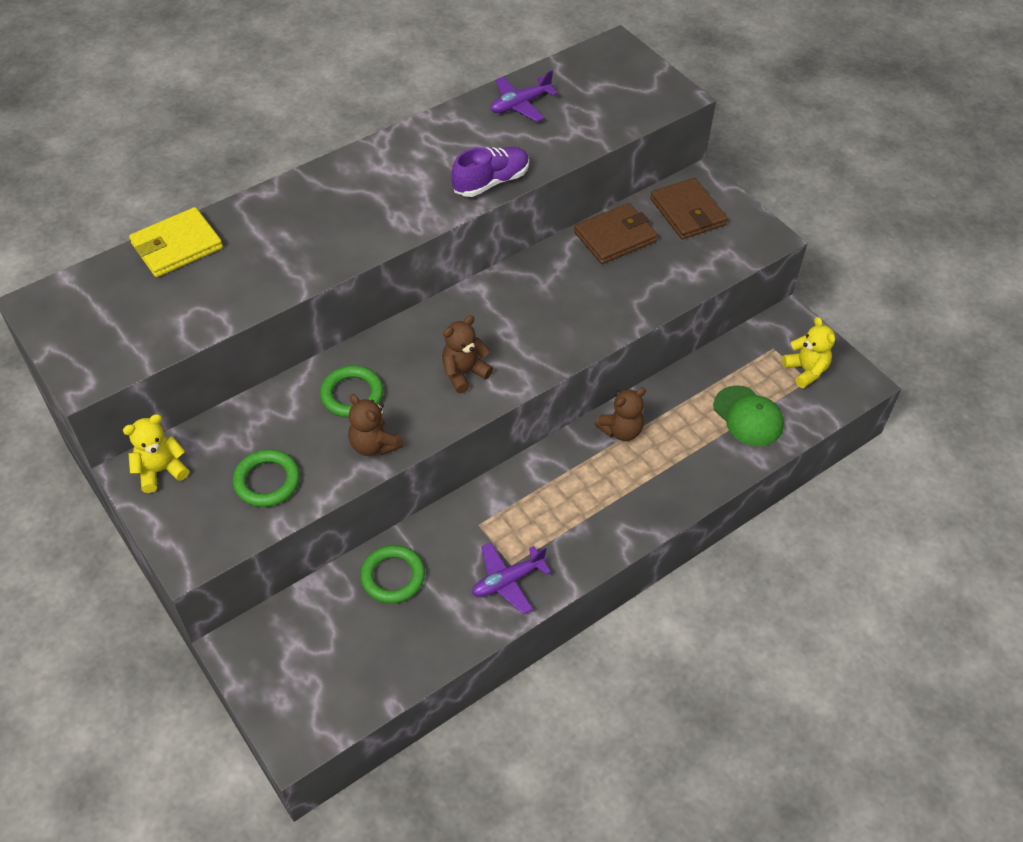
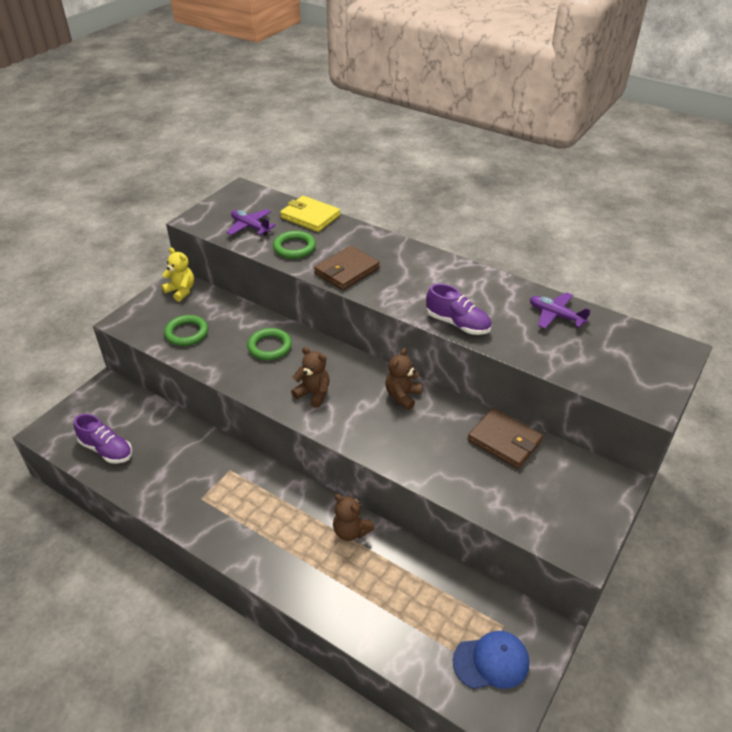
camera: 70 degrees right, 10 degrees down
brown teddy bear [348,394,403,456] -> brown teddy bear moved to [386,348,423,410]
green ring [360,545,425,604] -> green ring moved to [273,231,316,259]
purple plane [472,542,551,614] -> purple plane moved to [226,209,276,236]
brown wallet [650,178,727,240] -> brown wallet moved to [314,246,380,290]
green cap [713,386,784,446] -> none
yellow teddy bear [782,317,835,388] -> blue cap [452,631,529,689]
none -> purple shoe [74,414,132,464]

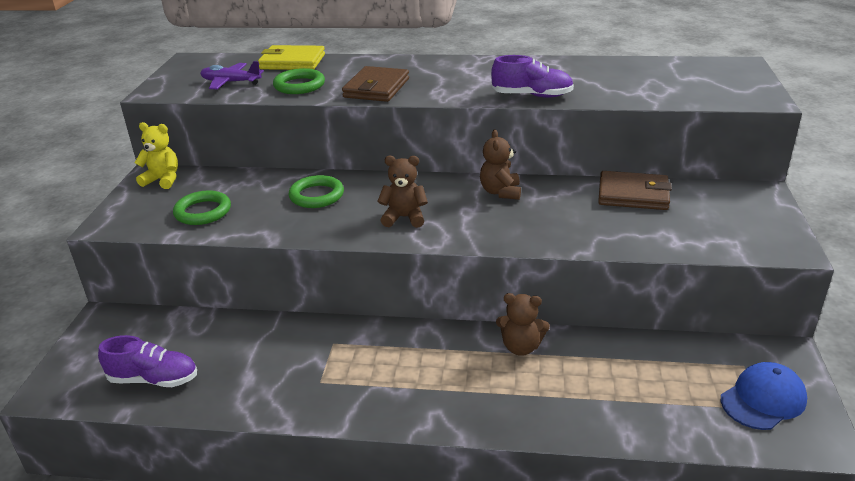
camera: 25 degrees left, 10 degrees down
purple plane [530,292,591,329] -> none

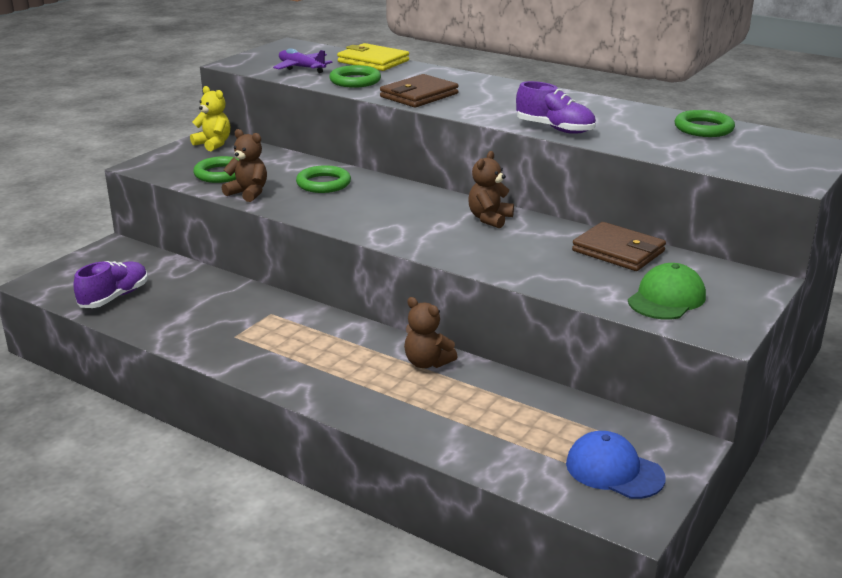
camera: 25 degrees right, 5 degrees down
purple shoe [98,335,197,387] -> purple shoe turned 90 degrees counterclockwise [73,261,148,308]
brown teddy bear [377,156,428,228] -> brown teddy bear moved to [222,129,267,202]
blue cap [721,362,807,430] -> blue cap turned 135 degrees counterclockwise [566,431,666,499]
none -> green cap [628,263,706,320]
none -> green ring [675,110,735,137]

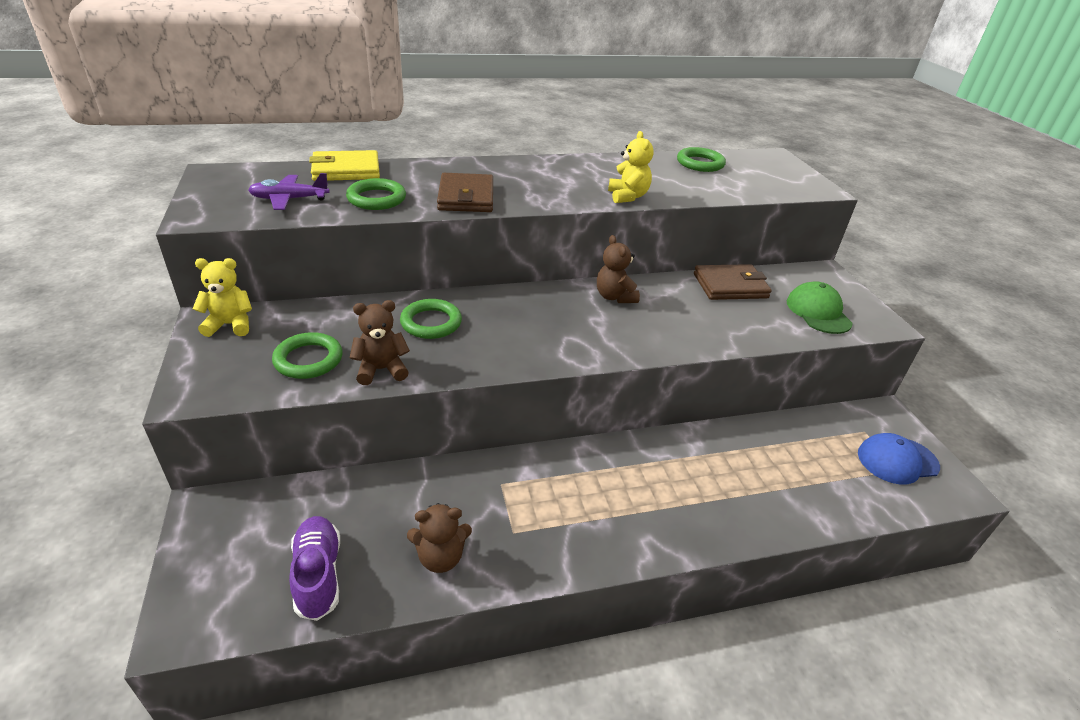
camera: 50 degrees left, 10 degrees up
brown teddy bear [404,297,458,368] -> brown teddy bear moved to [407,503,472,573]
purple shoe [516,81,596,134] -> yellow teddy bear [608,131,654,203]

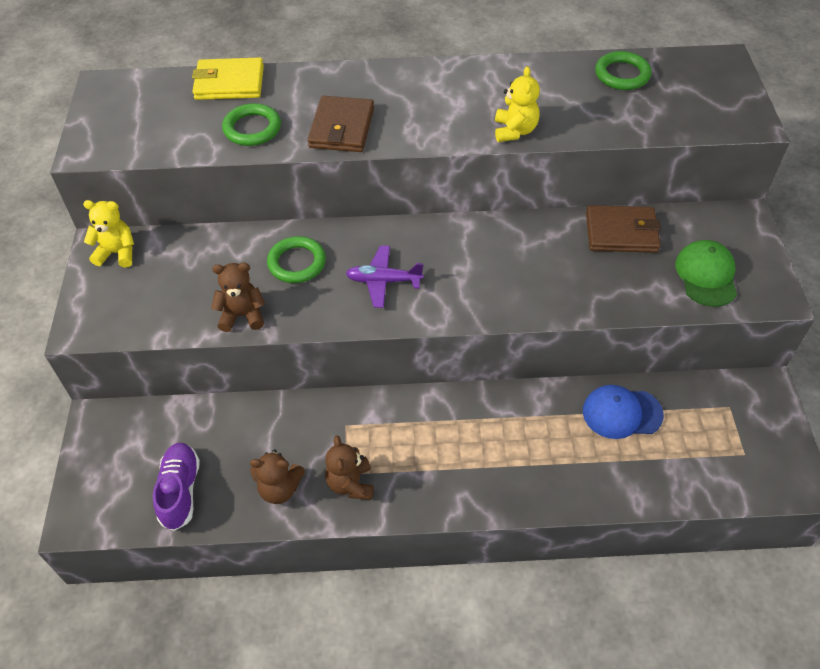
camera: 15 degrees right, 15 degrees up
purple plane [248,173,330,210] -> purple plane moved to [346,245,424,308]
green ring [272,332,342,379] -> none
brown teddy bear [597,235,640,303] -> brown teddy bear moved to [325,436,373,500]
blue cap [858,433,940,484] -> blue cap moved to [583,385,664,439]

